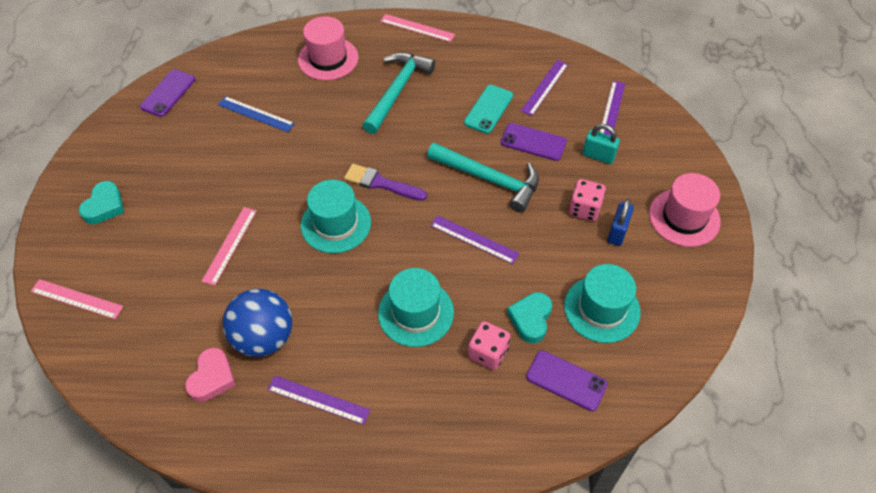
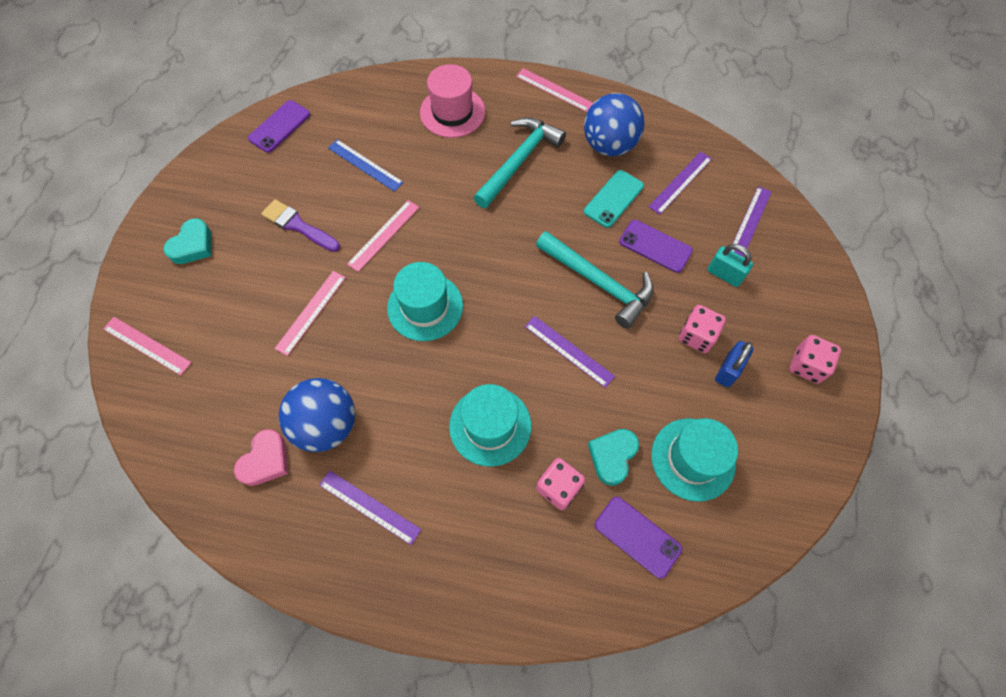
camera: 10 degrees right, 10 degrees up
purple brush [344,164,427,201] -> purple brush moved to [261,199,340,252]
pink hat [649,173,721,247] -> pink dice [789,335,841,384]
none -> pink ruler [347,200,419,272]
none -> blue ball [584,93,645,156]

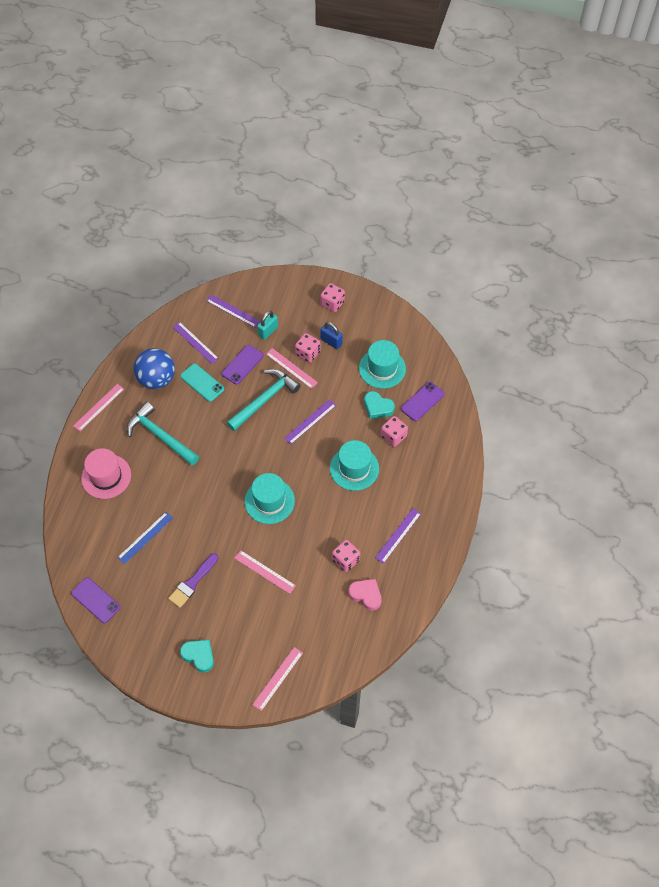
camera: 85 degrees left, 5 degrees down
blue ball [279,378,355,452] -> pink dice [332,540,360,572]
pink ruler [347,200,419,272] -> pink ruler moved to [266,348,318,389]

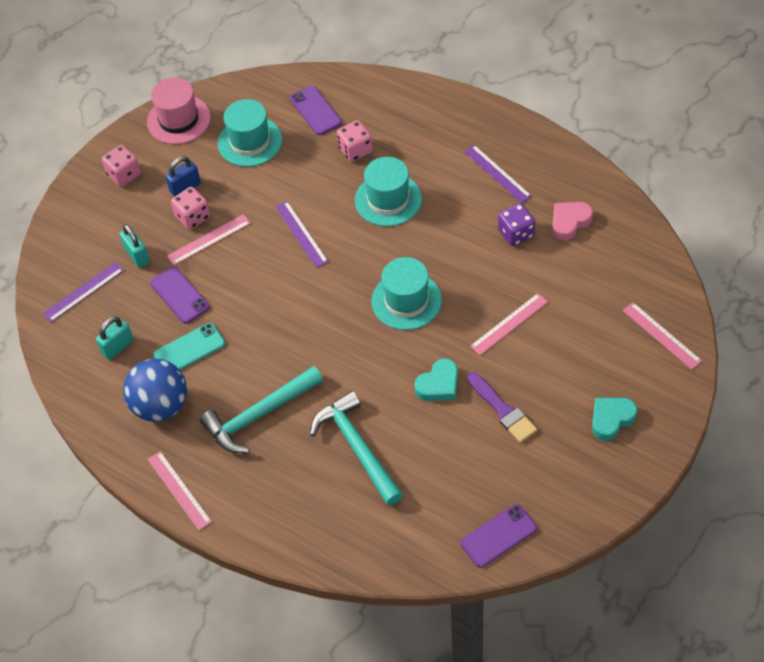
camera: 70 degrees left, 5 degrees down
pink hat [81,448,131,499] -> pink hat moved to [147,78,211,144]
blue ruler [117,512,173,564] -> none
purple ruler [173,322,219,364] -> turquoise padlock [96,316,134,360]
turquoise hammer [227,369,301,431] -> turquoise hammer moved to [310,391,403,506]
pink dice [332,540,360,572] -> purple dice [498,203,535,246]
turquoise heart [364,391,395,419] -> turquoise heart moved to [414,358,458,401]

